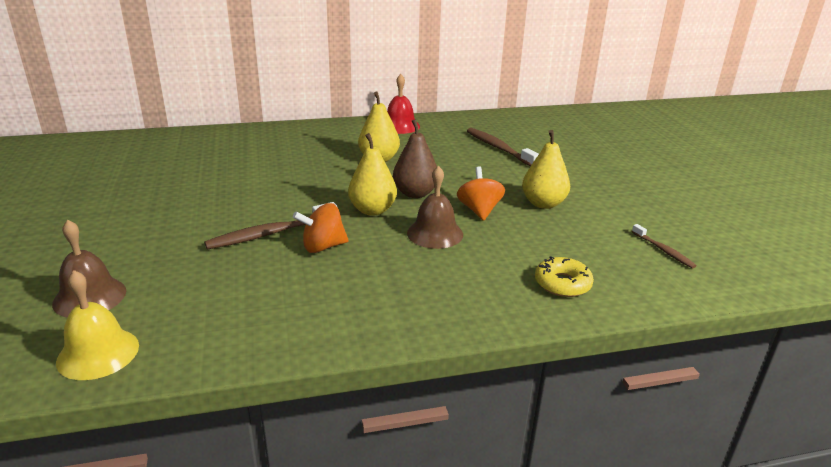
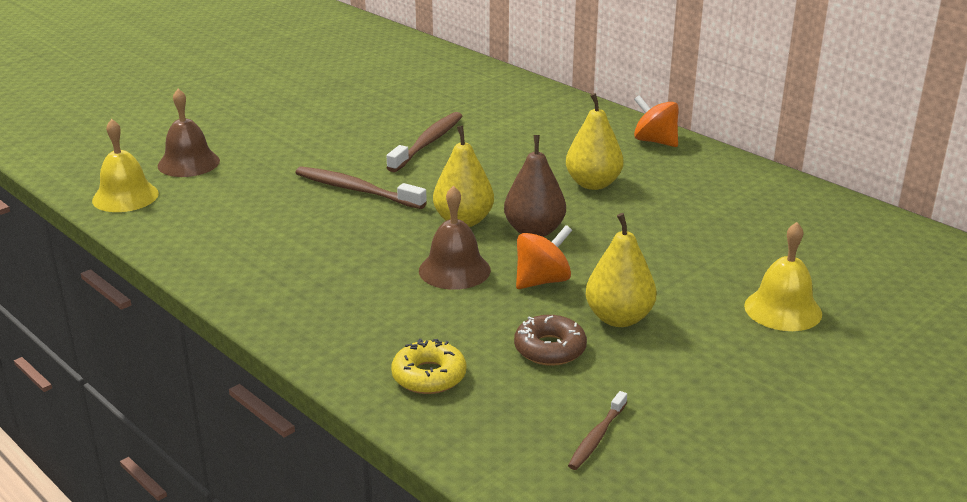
camera: 60 degrees right, 0 degrees up
orange spinning top [293,203,349,253] -> orange spinning top moved to [634,95,679,147]
red bell [387,74,420,134] -> none
brown toothbrush [467,128,539,167] -> brown toothbrush moved to [387,112,462,172]
none -> brown donut [514,315,587,366]
none -> yellow bell [744,222,822,331]

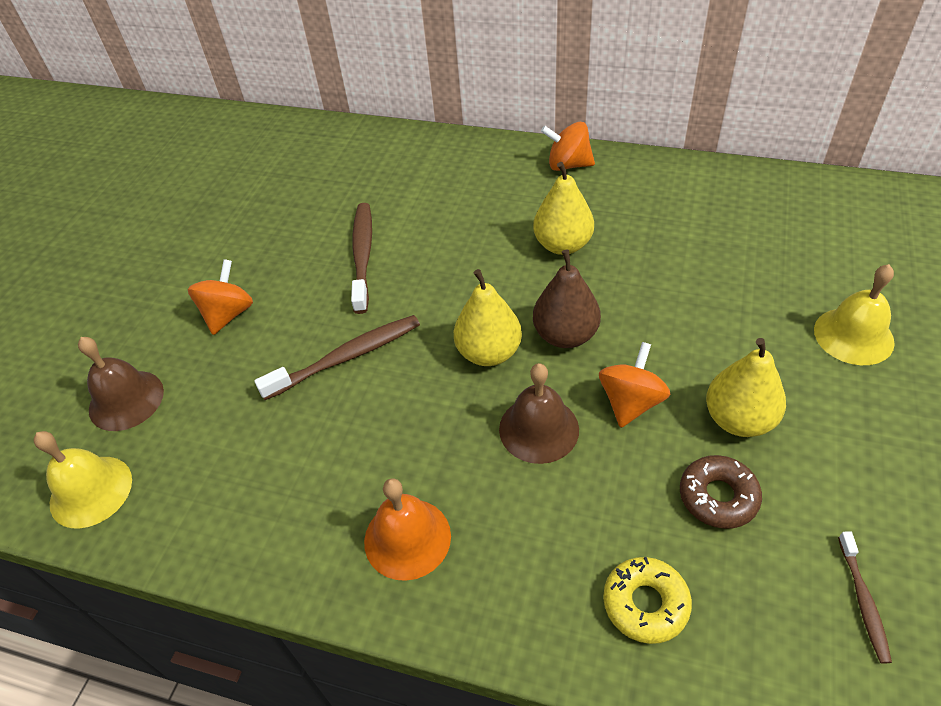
camera: 25 degrees left, 20 degrees up
brown toothbrush [295,167,427,209] -> brown toothbrush turned 150 degrees clockwise [254,315,420,400]
none -> orange spinning top [188,259,253,335]
none -> orange bell [364,478,451,581]

